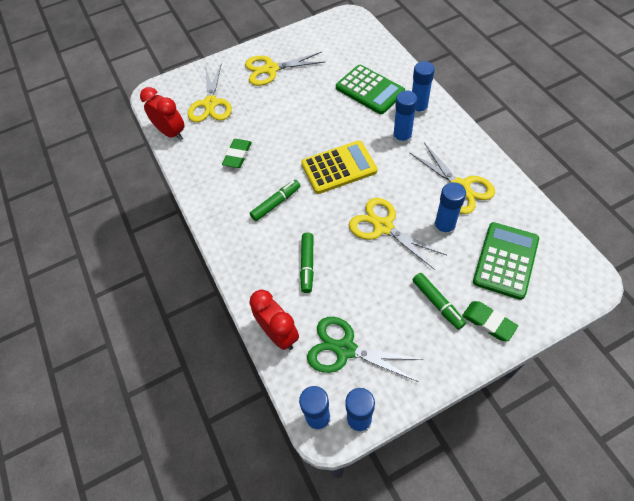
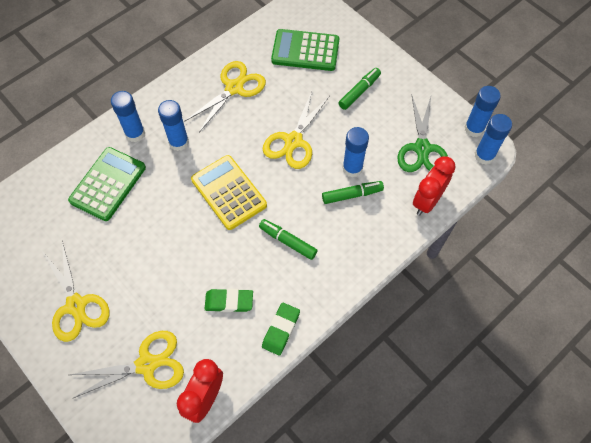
camera: 110 degrees left, 5 degrees up
blue glue stick [434,182,466,237] -> blue glue stick moved to [343,127,369,178]
green eraser [462,301,518,341] -> green eraser moved to [262,302,300,356]

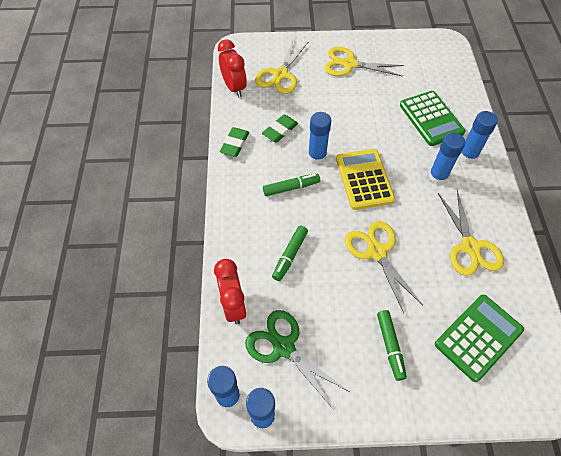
camera: 130 degrees right, 5 degrees down
yellow calculator [191,155,267,230] -> yellow calculator turned 105 degrees counterclockwise [336,149,395,210]
green eraser [262,302,300,356] -> green eraser turned 45 degrees clockwise [220,127,249,157]
blue glue stick [343,127,369,178] -> blue glue stick moved to [308,112,331,164]

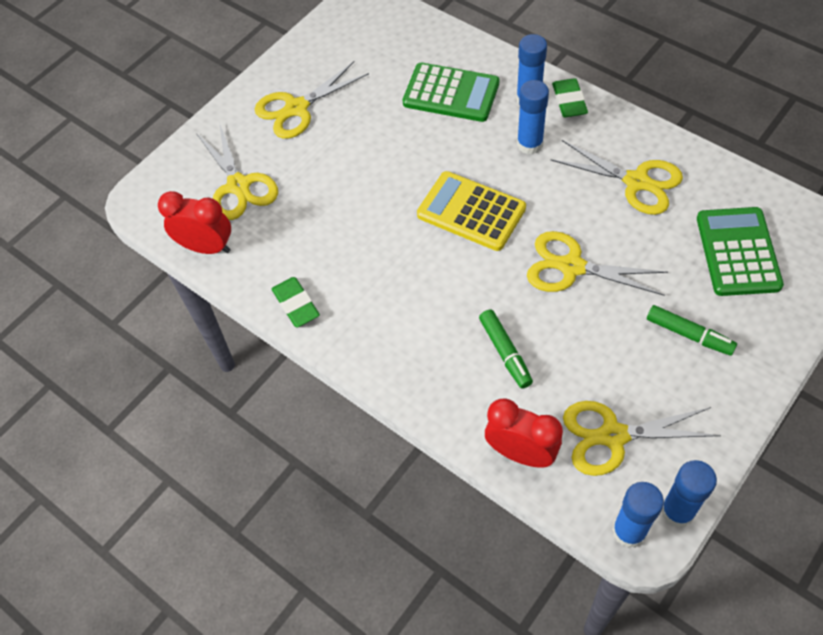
camera: 45 degrees left, 0 degrees up
green scissors [245,310,350,410] -> yellow scissors [563,401,721,476]
green eraser [262,114,298,142] -> green eraser moved to [552,78,588,118]
green marker [263,174,320,196] -> none
blue glue stick [308,112,331,164] -> none

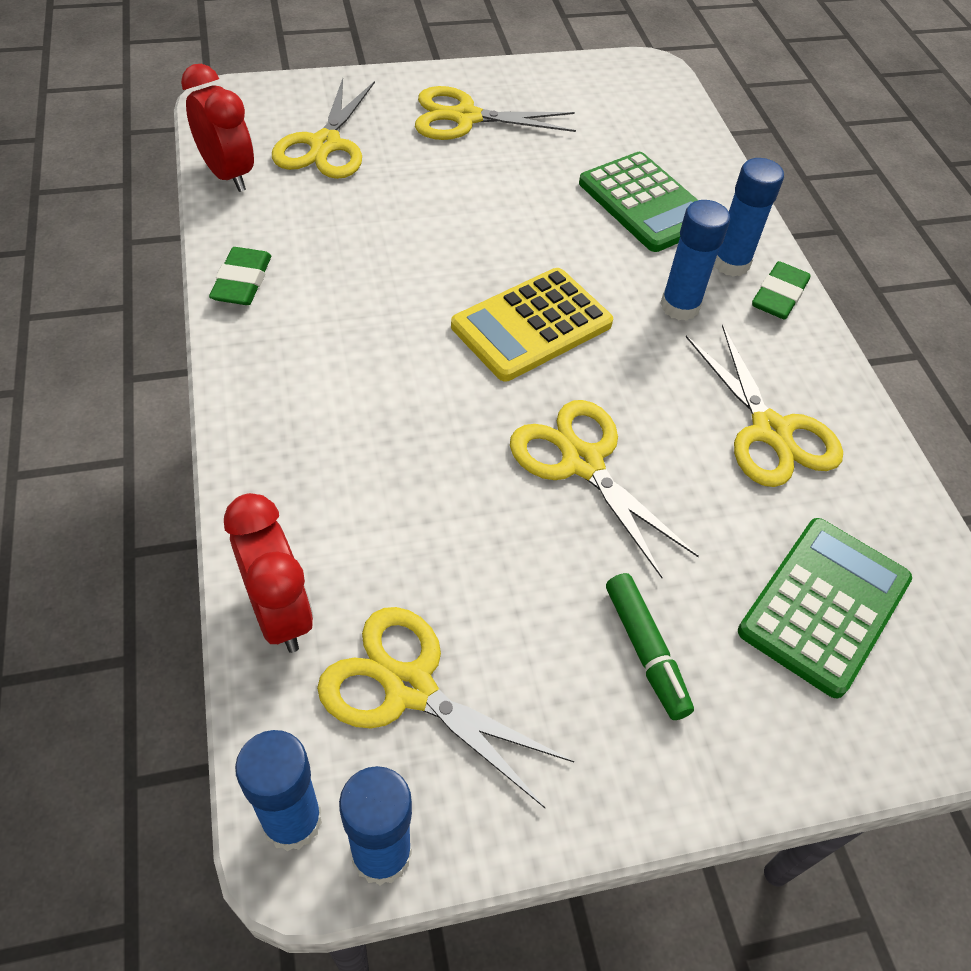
camera: 30 degrees right, 5 degrees down
yellow calculator [417,171,526,251] -> yellow calculator turned 105 degrees counterclockwise [451,268,613,381]
green marker [479,310,533,389] -> none

